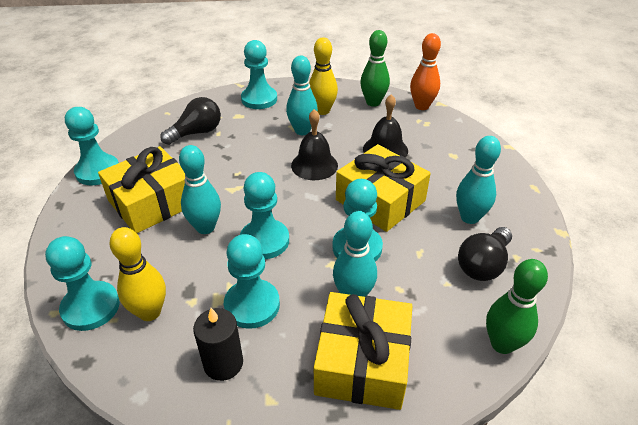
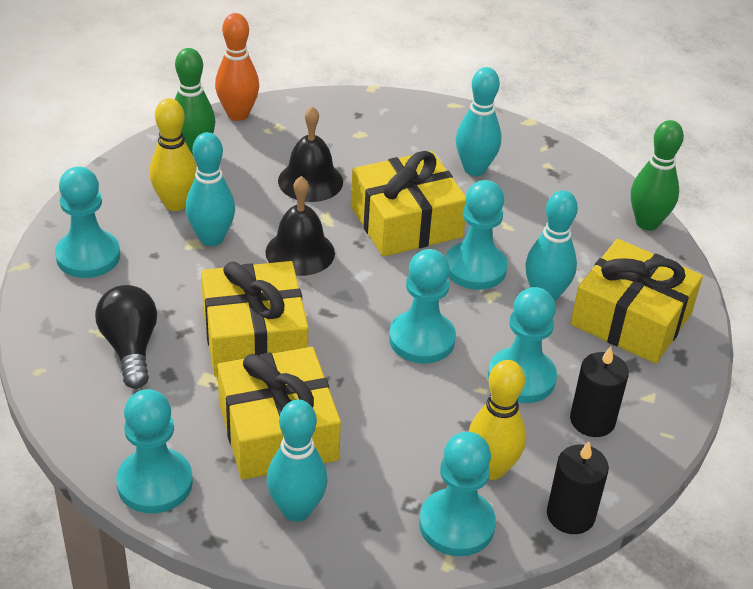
camera: 70 degrees left, 0 degrees up
turquoise bowling pin [179,145,221,234] -> turquoise bowling pin moved to [267,399,328,522]
black light bulb [458,227,512,281] -> none
none -> yellow gift [201,261,308,377]
none -> black candle [547,441,609,534]

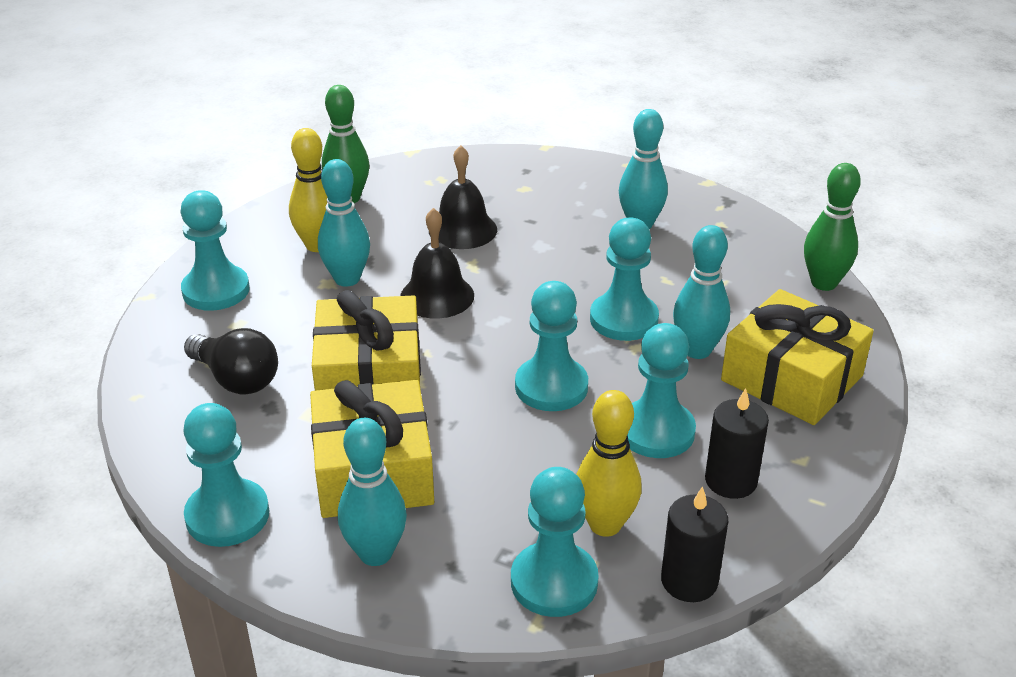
camera: 10 degrees right, 5 degrees down
black light bulb [95,285,157,389] -> black light bulb turned 135 degrees clockwise [184,328,278,394]
orange bowling pin [215,13,259,121] -> none
yellow gift [351,151,466,257] -> none

